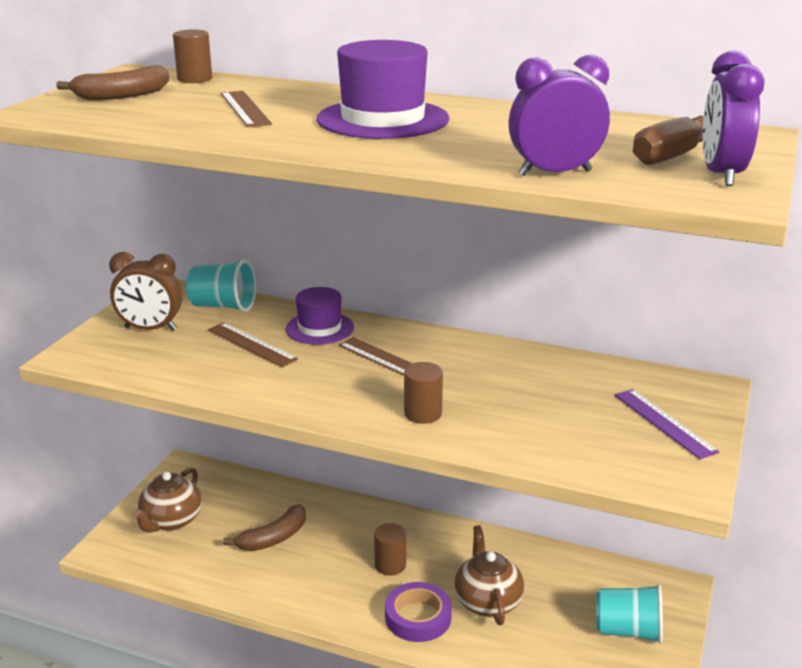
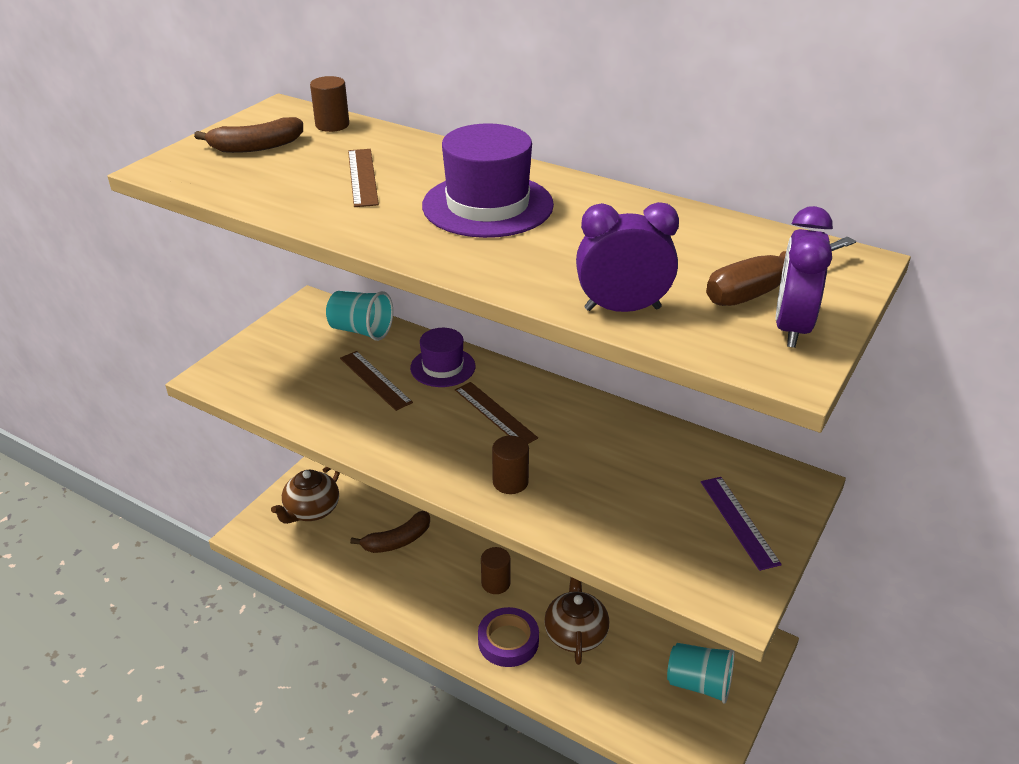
camera: 10 degrees right, 10 degrees up
brown clock [109,252,182,331] -> none

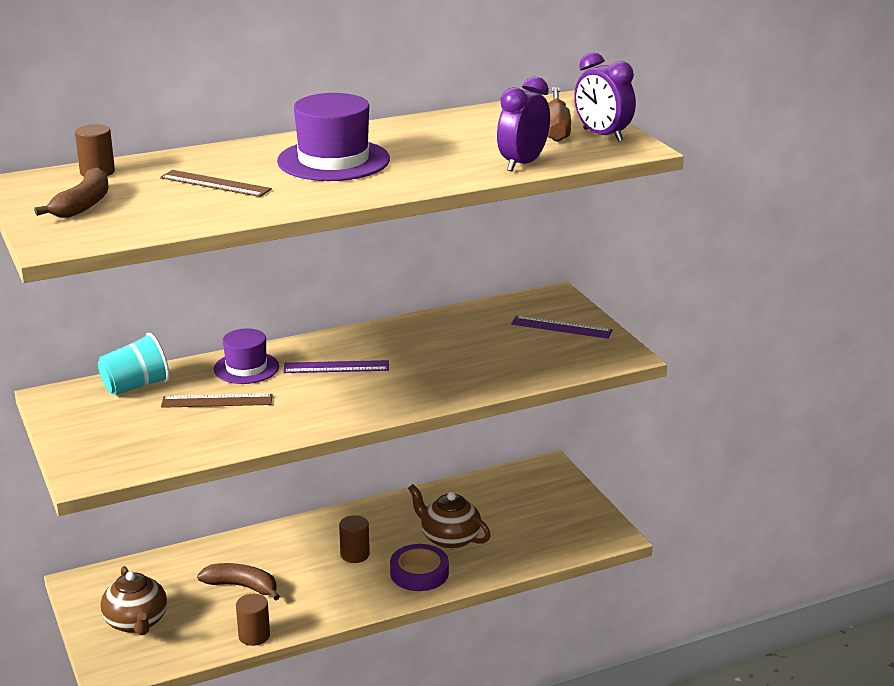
camera: 55 degrees left, 10 degrees down
brown banana [350,511,430,553] -> brown banana turned 75 degrees counterclockwise [197,563,280,601]
brown ruler [455,382,538,444] -> purple ruler [283,360,389,373]
brown cylinder [492,436,529,494] -> brown cylinder moved to [236,594,270,646]
turquoise cup [667,643,735,704] -> none

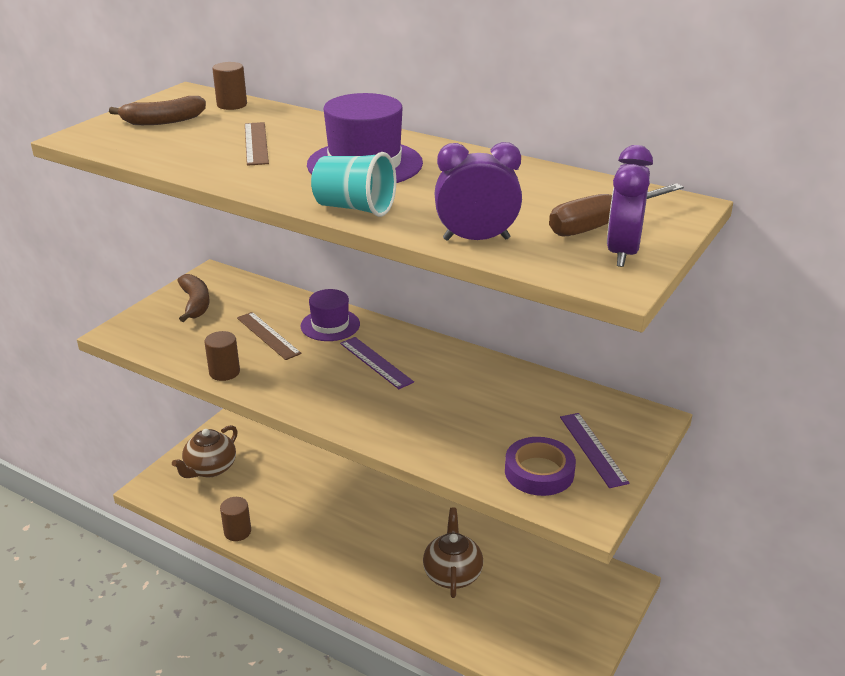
camera: 55 degrees right, 5 degrees up
turquoise cup [98,333,170,395] -> turquoise cup moved to [311,152,396,217]
brown banana [197,563,280,601] -> brown banana moved to [177,274,210,322]
brown cylinder [339,515,370,563] -> brown cylinder moved to [204,331,240,381]
purple tape [390,544,449,591] -> purple tape moved to [505,437,576,496]

